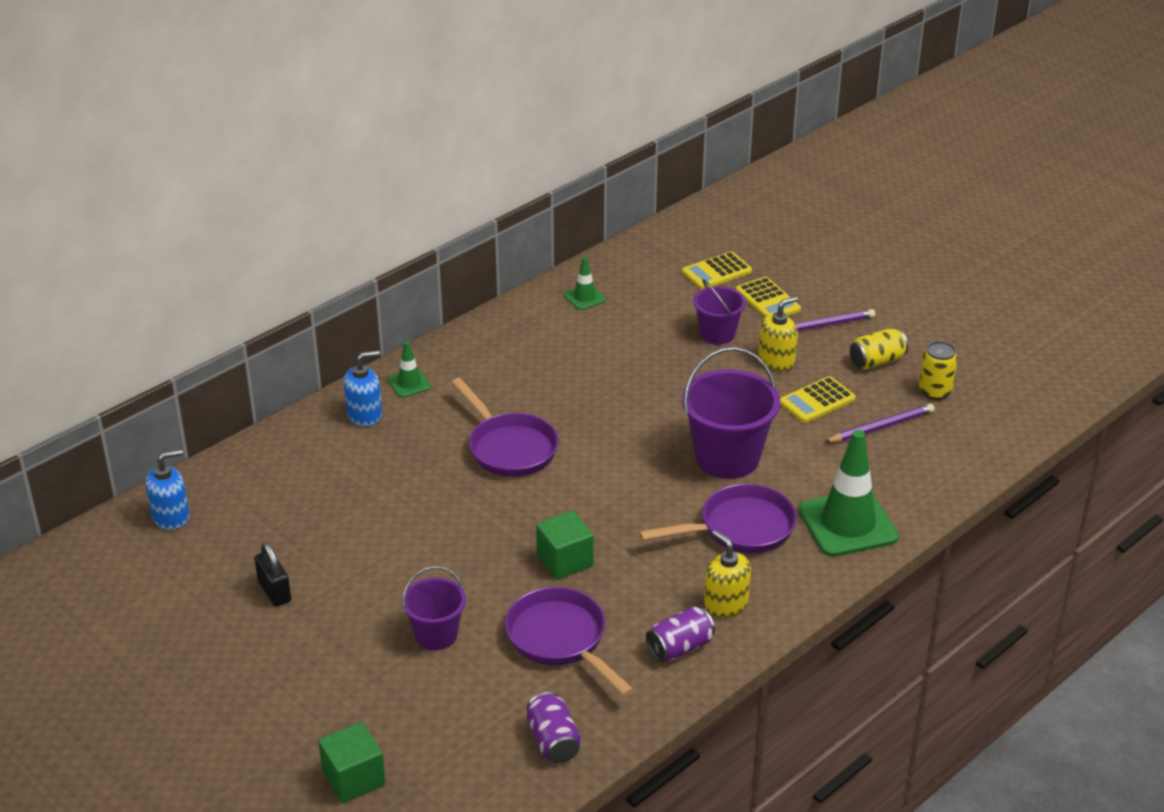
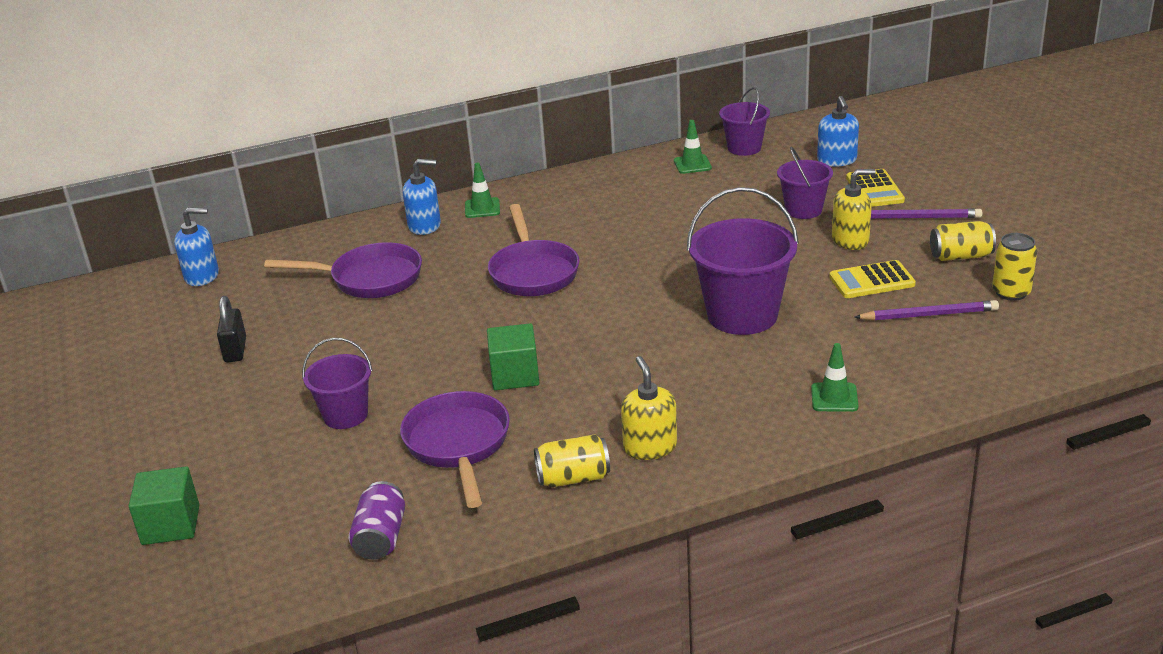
camera: 25 degrees right, 5 degrees down
purple pan [639,484,797,554] -> purple pan moved to [264,242,422,298]
purple can [646,606,715,662] -> yellow can [534,434,610,487]
yellow calculator [682,252,752,290] -> blue soap dispenser [817,96,859,167]
green traffic cone [798,430,899,557] -> green traffic cone [811,343,859,412], size x0.48
none -> purple bucket [719,87,770,156]

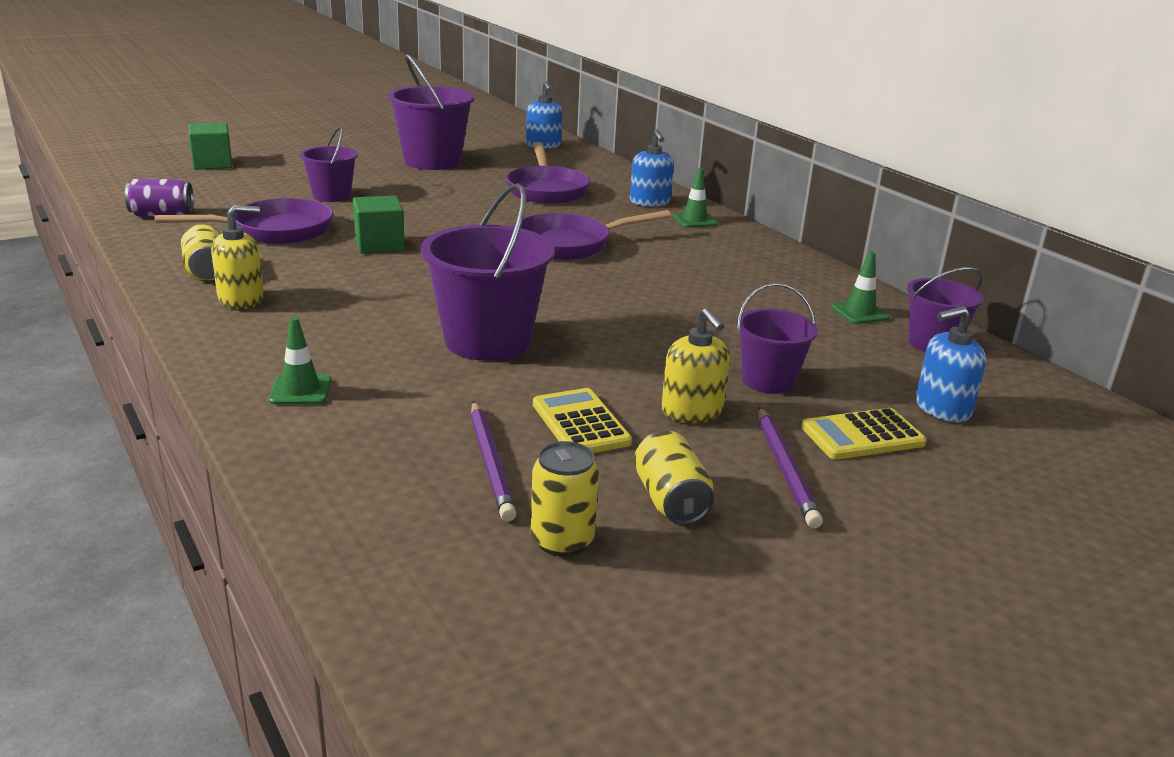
camera: 75 degrees right, 5 degrees down
black padlock [217,296,246,362] -> purple bucket [387,54,474,170]

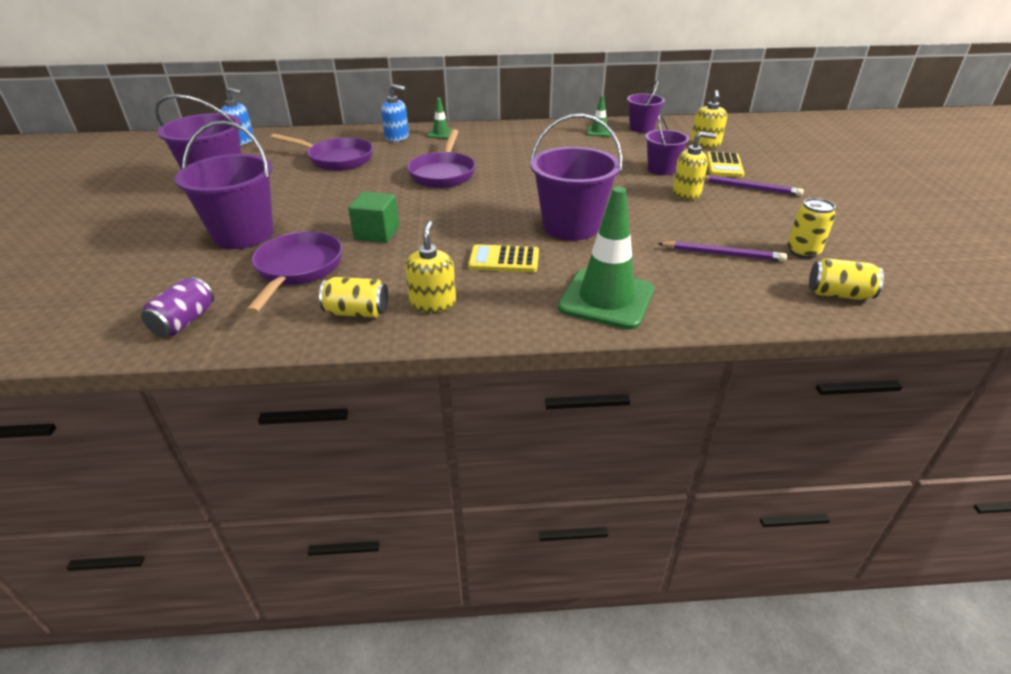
camera: 60 degrees left, 10 degrees up
green cube [189,123,232,170] -> none
green traffic cone [269,317,332,405] -> green traffic cone [558,187,654,329], size x2.08
purple bucket [300,126,358,202] -> purple bucket [175,121,273,249], size x1.70
yellow calculator [533,388,632,453] -> yellow calculator moved to [468,244,539,272]
yellow can [634,431,714,525] -> yellow can moved to [809,258,884,300]
blue soap dispenser [916,306,986,422] -> yellow soap dispenser [691,90,727,148]

